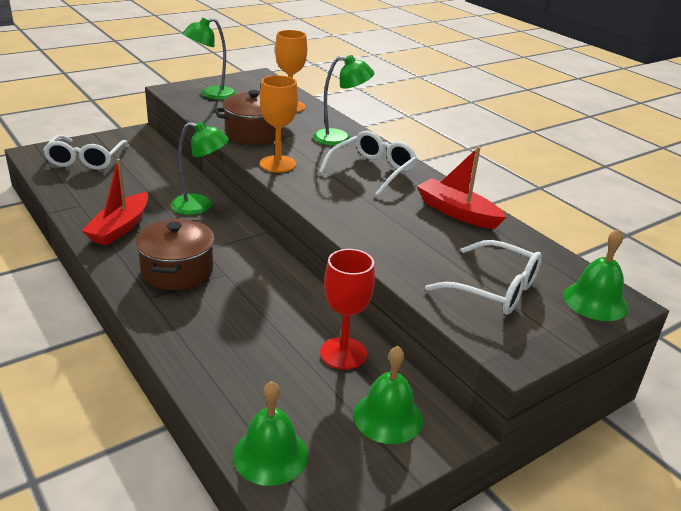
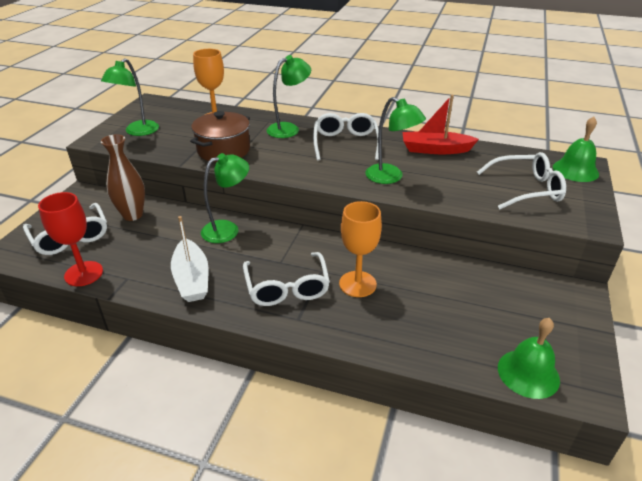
camera: 35 degrees left, 5 degrees up
red boat [82,159,148,246] -> white boat [171,216,208,302]
brown pot [135,219,215,290] -> white glasses [243,252,330,306]
orange goblet [260,75,298,173] -> orange goblet moved to [339,201,382,297]
red goblet [320,249,375,370] -> red goblet moved to [38,192,103,286]
green bell [353,346,423,444] -> none
none -> brown vase [101,134,145,221]
none -> green lamp [365,97,426,184]

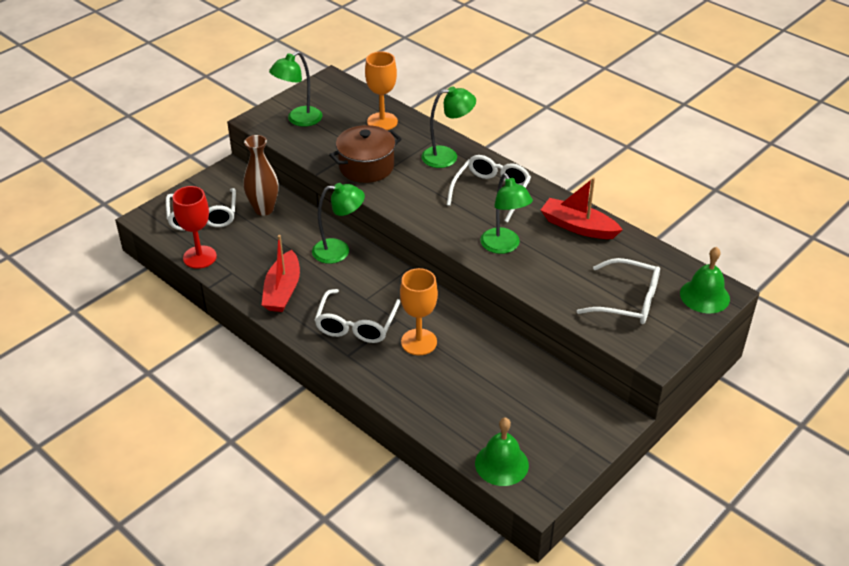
camera: 25 degrees right, 5 degrees up
white boat [171,216,208,302] -> red boat [262,235,300,312]

